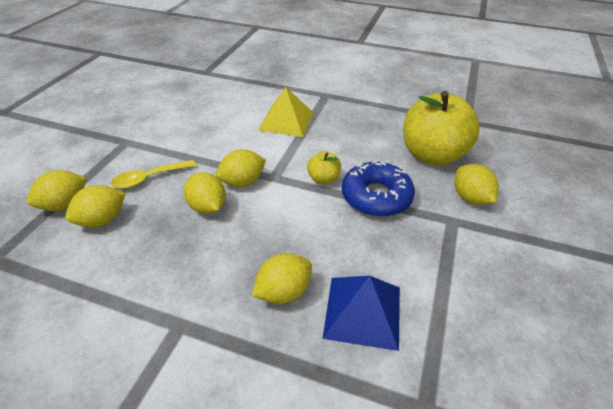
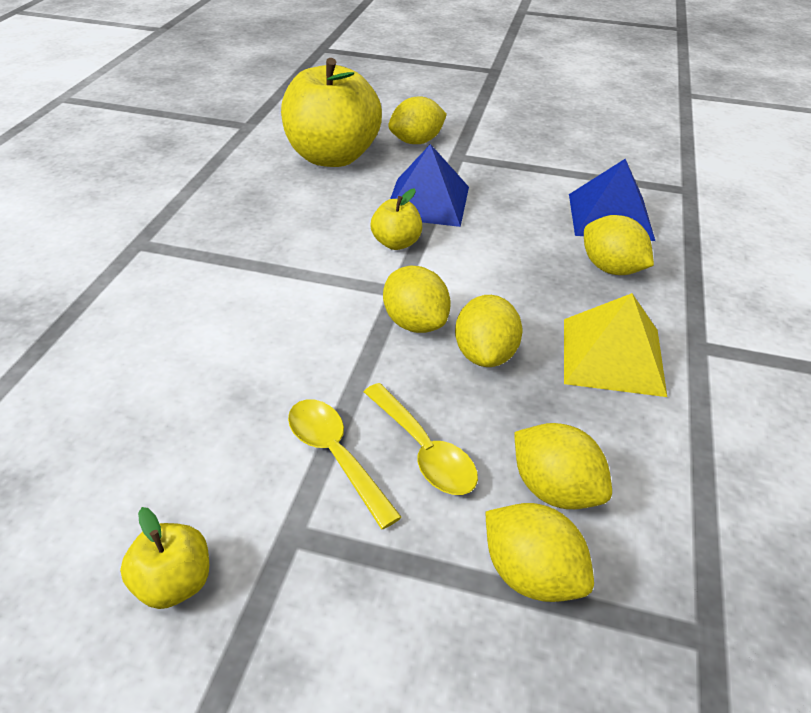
camera: 95 degrees left, 0 degrees up
yellow lemon [184,172,226,214] -> yellow lemon turned 45 degrees counterclockwise [455,295,523,367]
yellow pyramid [258,87,314,137] -> yellow pyramid moved to [564,293,667,397]
blue donut [342,161,415,217] -> blue pyramid [390,144,469,227]
none -> yellow apple [120,507,209,609]
none -> yellow spoon [288,399,402,529]

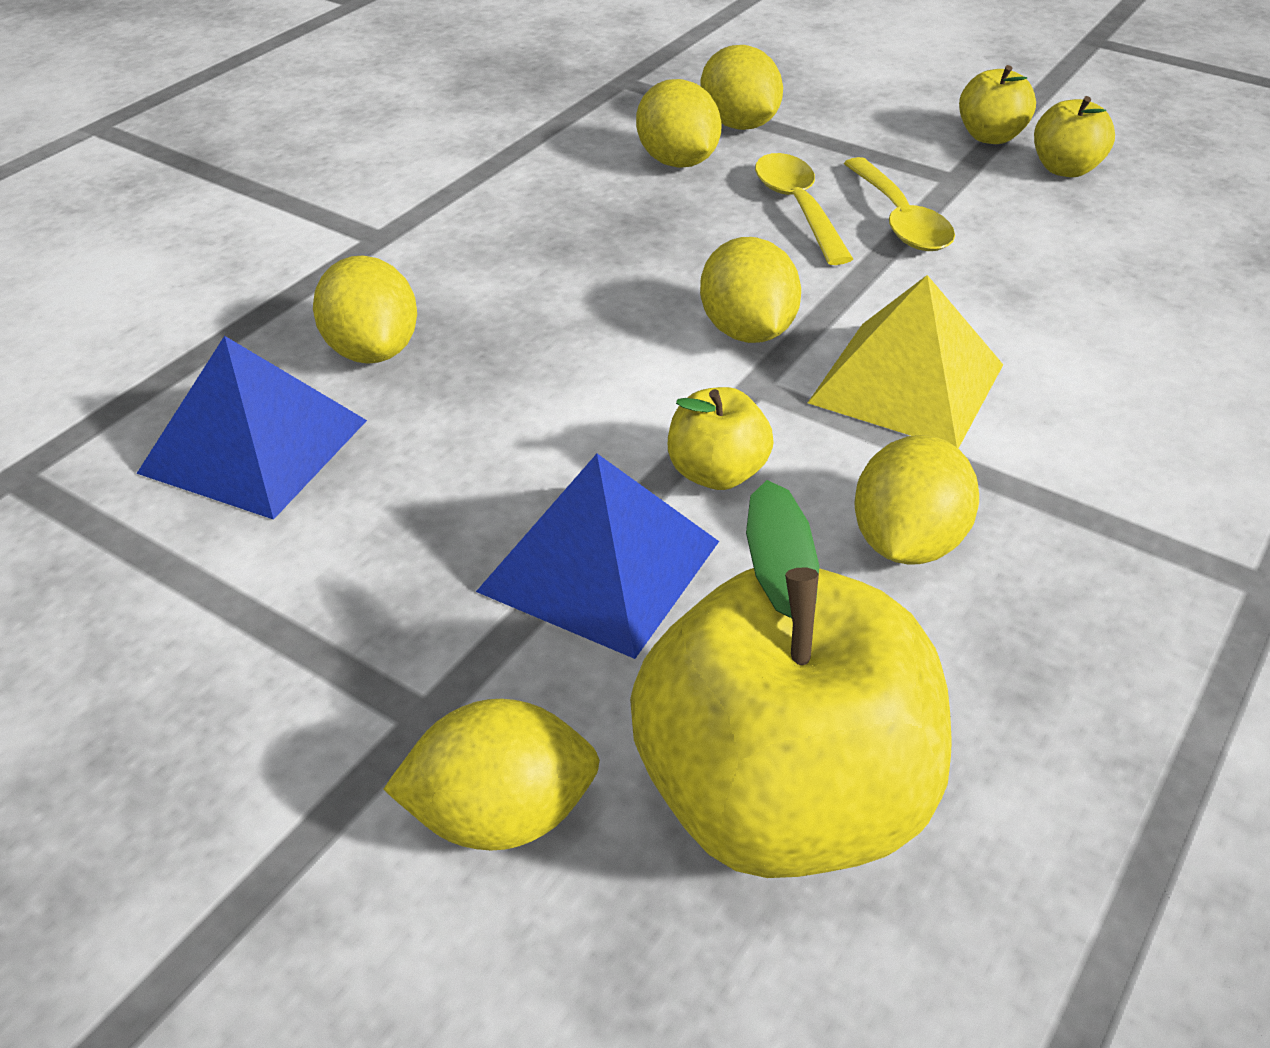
camera: 160 degrees left, 0 degrees up
yellow lemon [455,295,523,367] -> yellow lemon moved to [854,435,979,565]
yellow pyramid [564,293,667,397] -> yellow pyramid moved to [808,275,1003,449]
none -> yellow apple [959,65,1036,144]

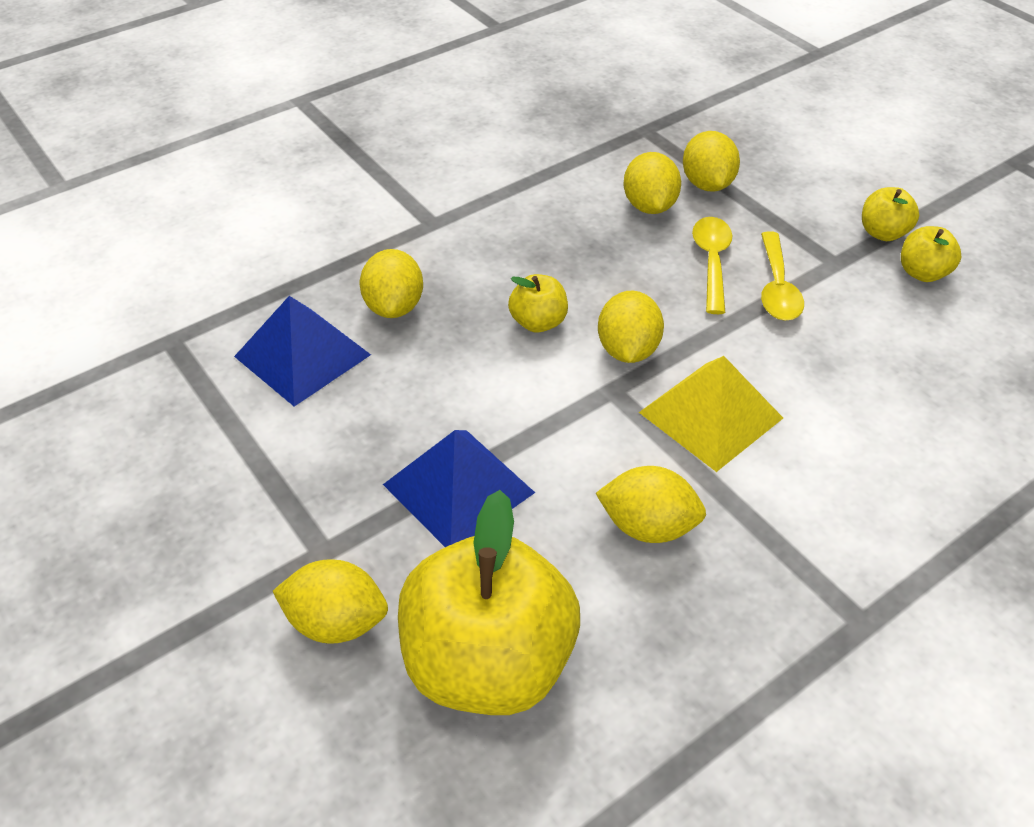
camera: 20 degrees right, 5 degrees up
yellow apple [668,387,774,490] -> yellow apple moved to [508,274,568,332]
yellow lemon [854,435,979,565] -> yellow lemon turned 60 degrees clockwise [596,466,706,543]

